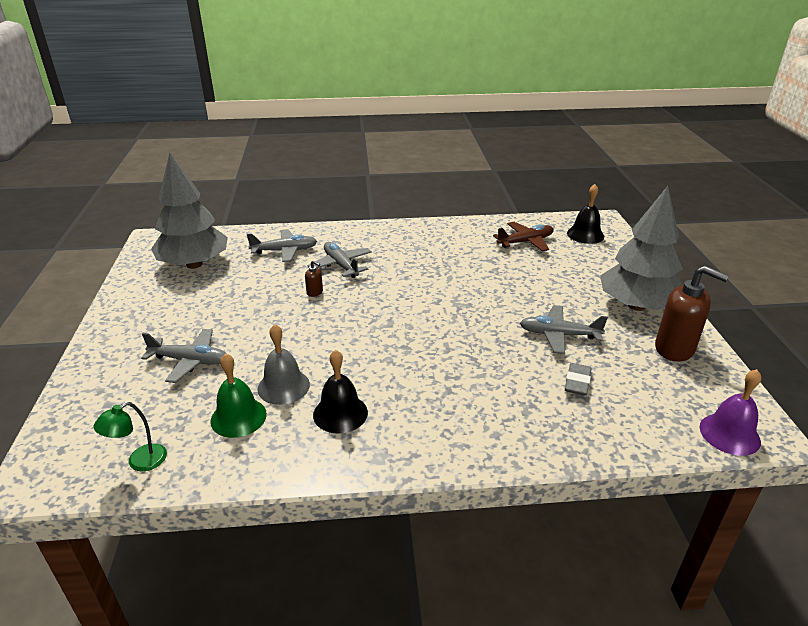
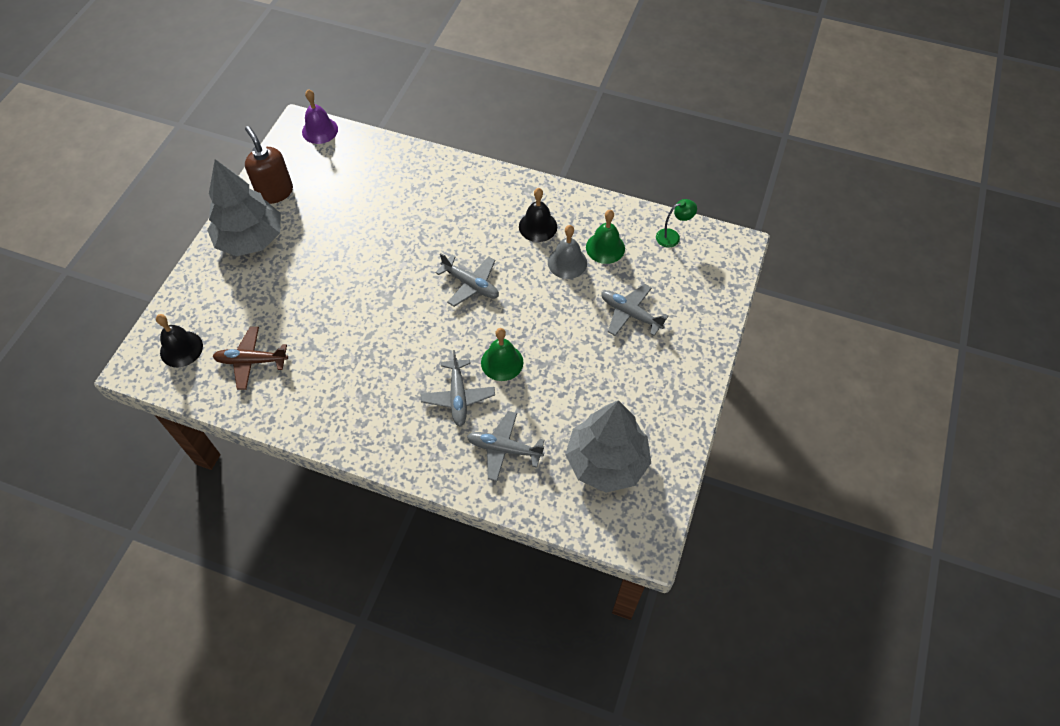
camera: 155 degrees left, 25 degrees up
brown soap dispenser [305,261,323,297] -> green bell [481,328,523,381]
grey plane [520,305,608,354] -> grey plane moved to [435,253,499,307]
grey eraser [565,363,592,396] -> none

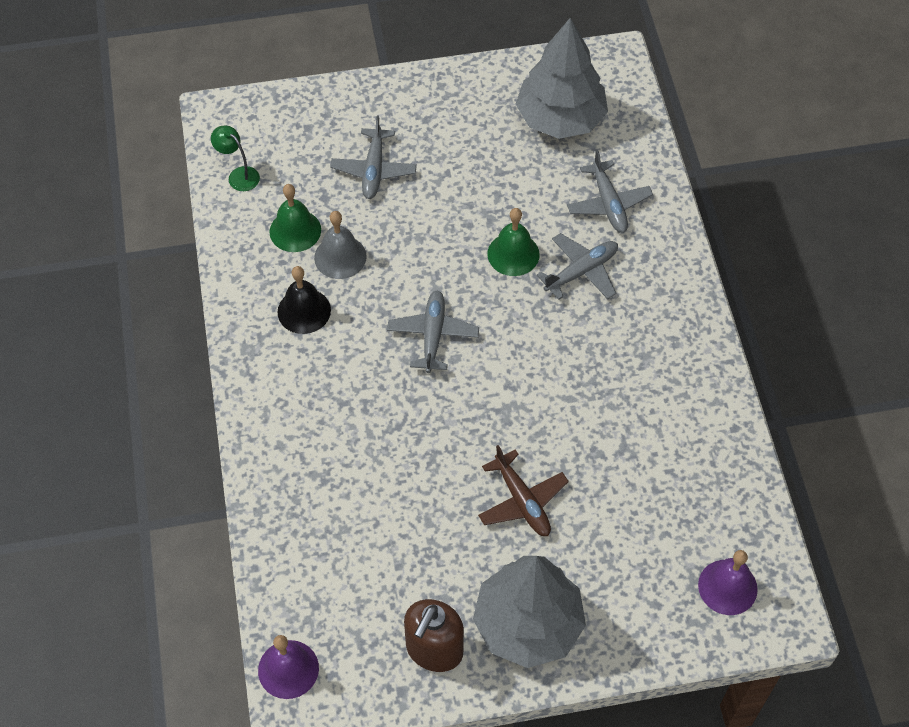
camera: 120 degrees left, 0 degrees up
black bell [156,314,203,367] -> purple bell [698,550,758,615]
brown plane [212,327,288,390] -> brown plane moved to [478,445,569,536]

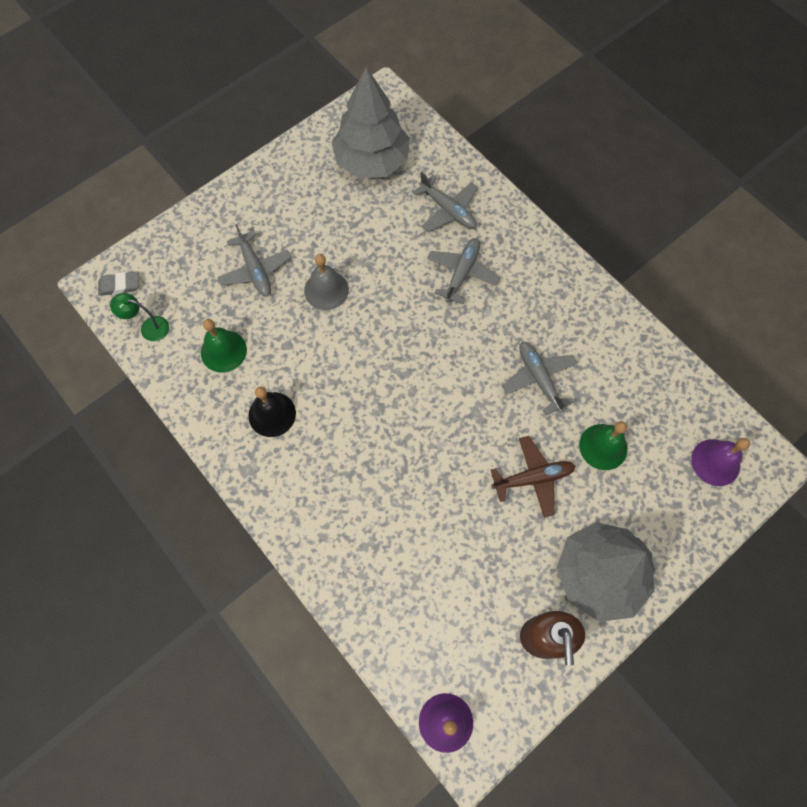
camera: 30 degrees left, 10 degrees up
grey bell [314,211,367,279] -> grey bell moved to [304,254,349,310]
grey plane [387,290,479,373] -> grey plane moved to [502,342,577,415]
brown plane [478,445,569,536] -> brown plane turned 45 degrees counterclockwise [491,436,575,518]
green bell [487,208,540,276] -> green bell moved to [579,421,628,470]
none -> grey eraser [98,272,139,296]

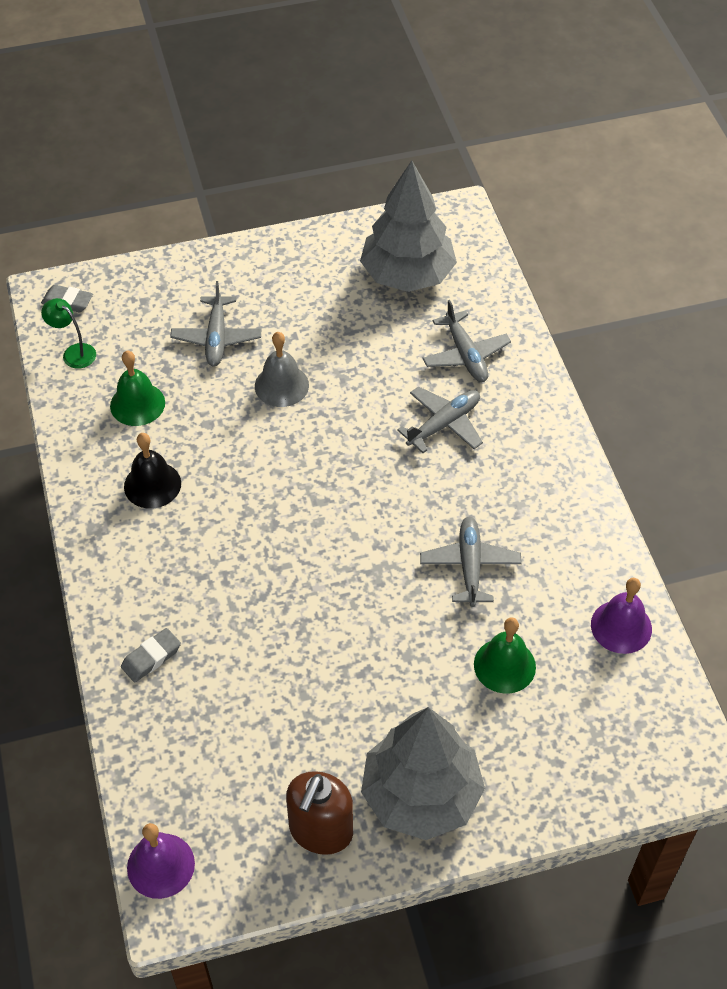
camera: 25 degrees right, 15 degrees down
brown plane [491,436,575,518] -> none
purple bell [691,438,750,486] -> purple bell moved to [591,578,652,654]
none -> grey eraser [121,628,181,682]

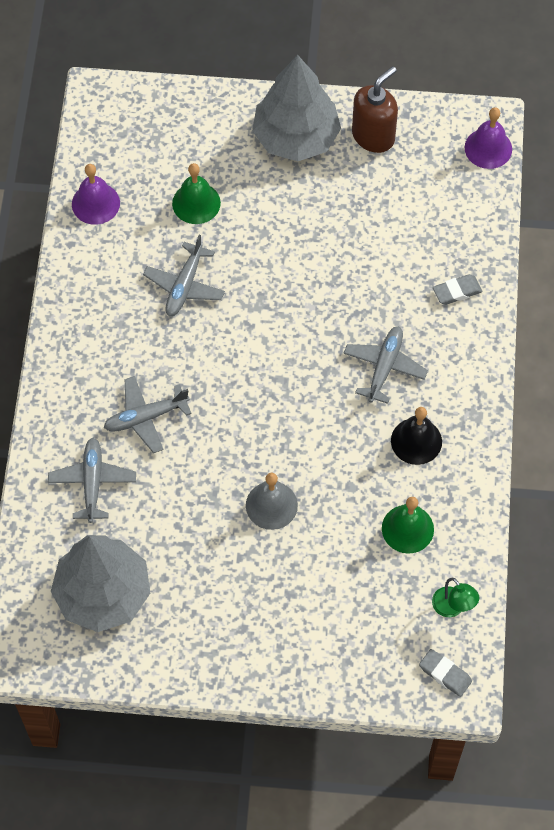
camera: 160 degrees left, 10 degrees up
grey plane [170,281,262,367] -> grey plane moved to [343,326,428,404]

